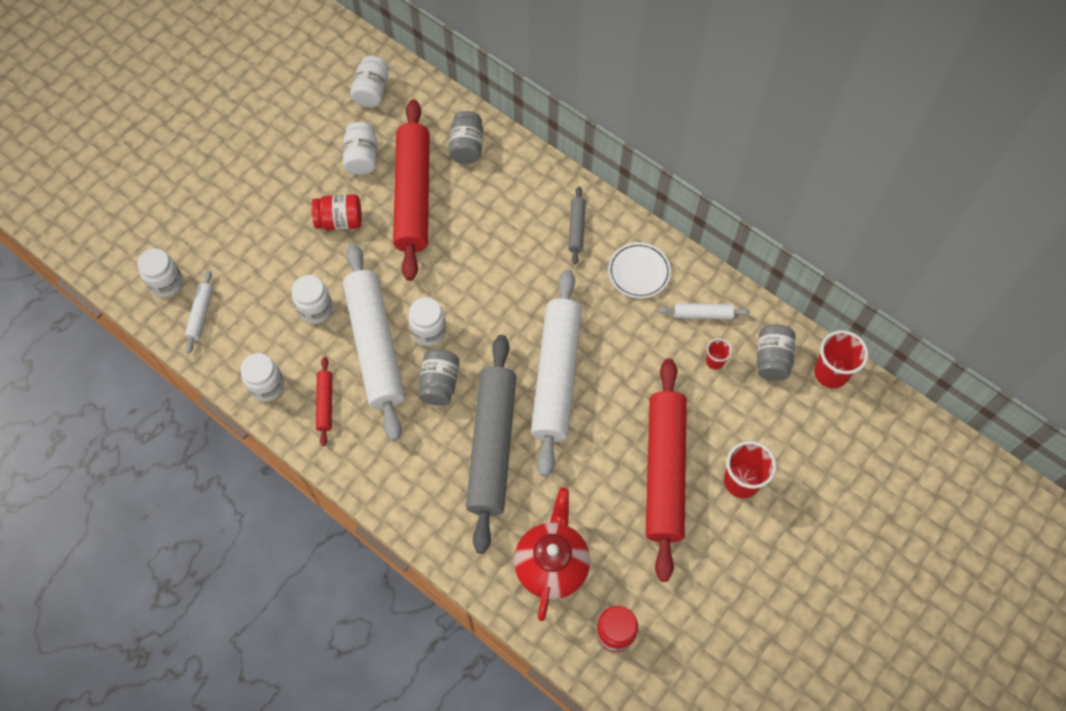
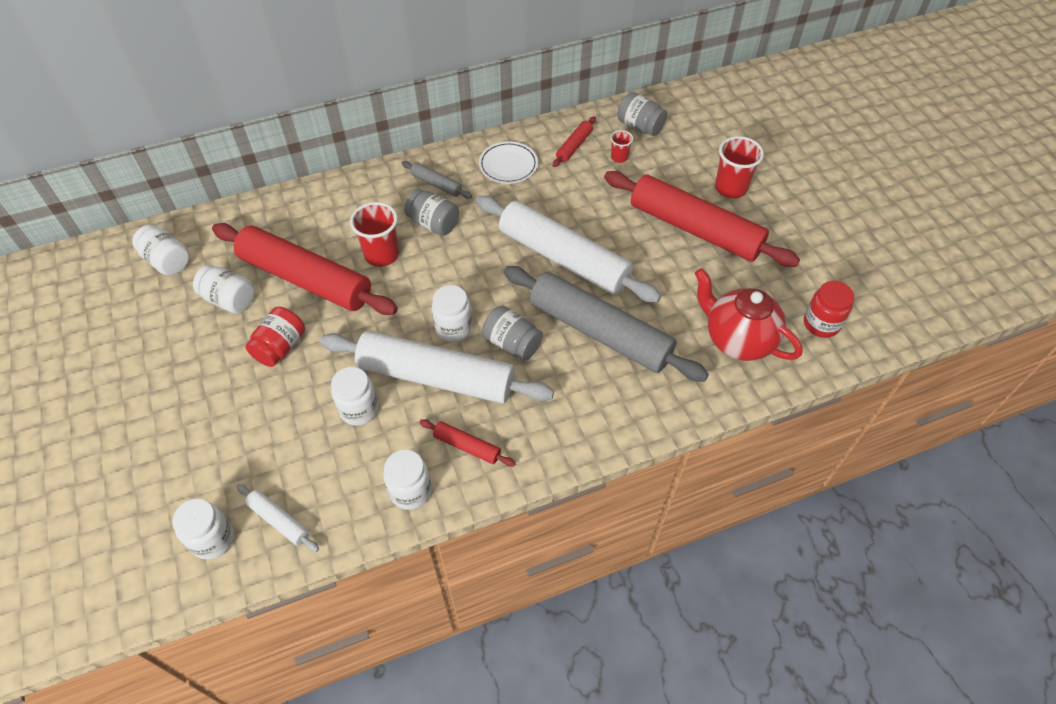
camera: 60 degrees left, 10 degrees down
grey jar [448,111,483,164] -> grey jar moved to [404,189,459,236]
white rolling pin [658,303,750,319] -> red rolling pin [552,116,596,167]
red cup [814,330,868,388] -> red cup moved to [350,202,399,267]

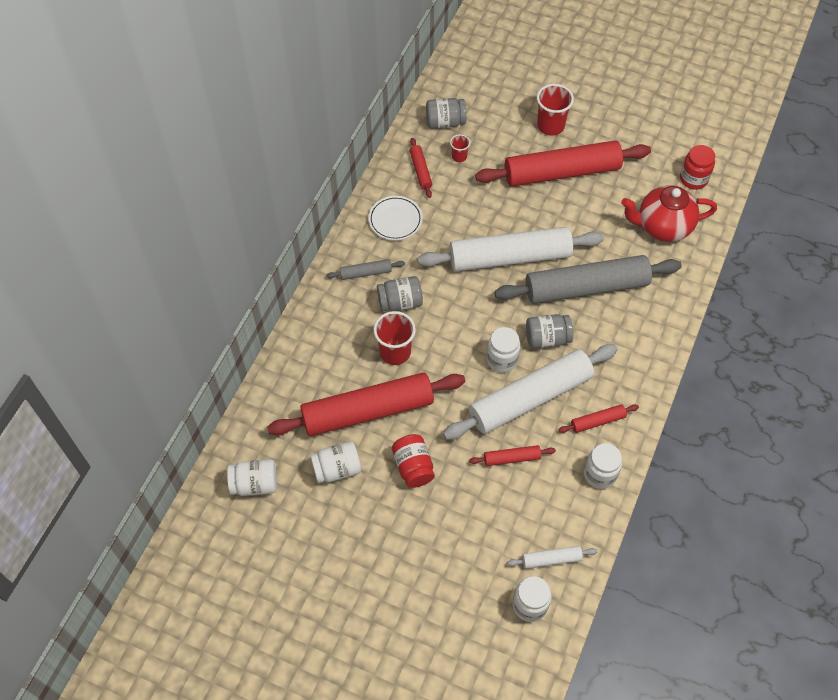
camera: 45 degrees left, 5 degrees up
white jar [331,367,378,426] -> red rolling pin [469,445,556,466]

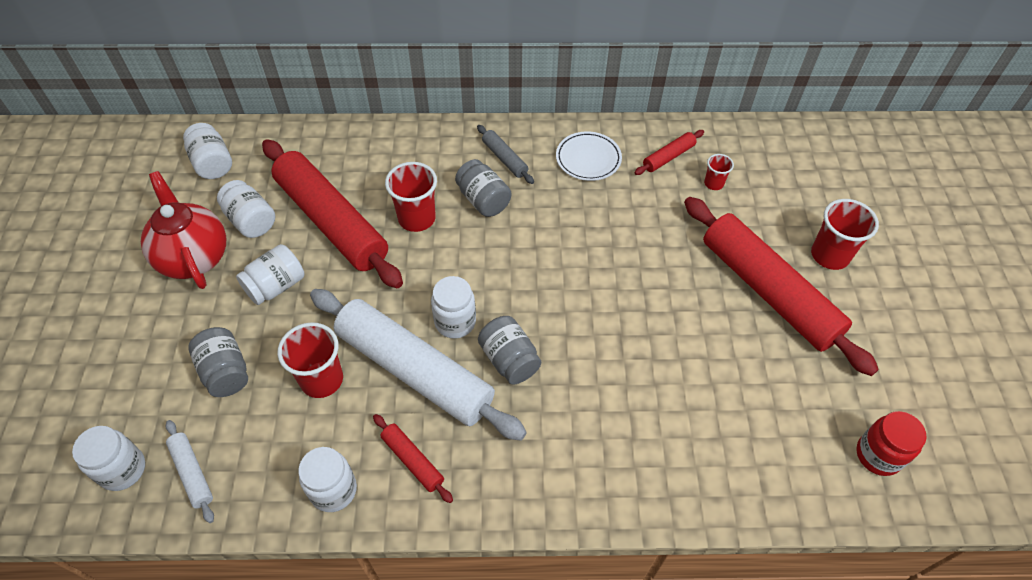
camera: 65 degrees right, 5 degrees down
red jar [392,434,435,488] -> white jar [236,244,305,305]
white rolling pin [418,227,604,272] -> none
grey jar [426,98,466,129] -> grey jar moved to [188,327,248,397]
red rolling pin [469,445,556,466] -> red cup [277,322,343,398]
grey rolling pin [495,255,682,304] -> none
red teapot [621,185,717,242] -> red teapot moved to [141,171,226,289]

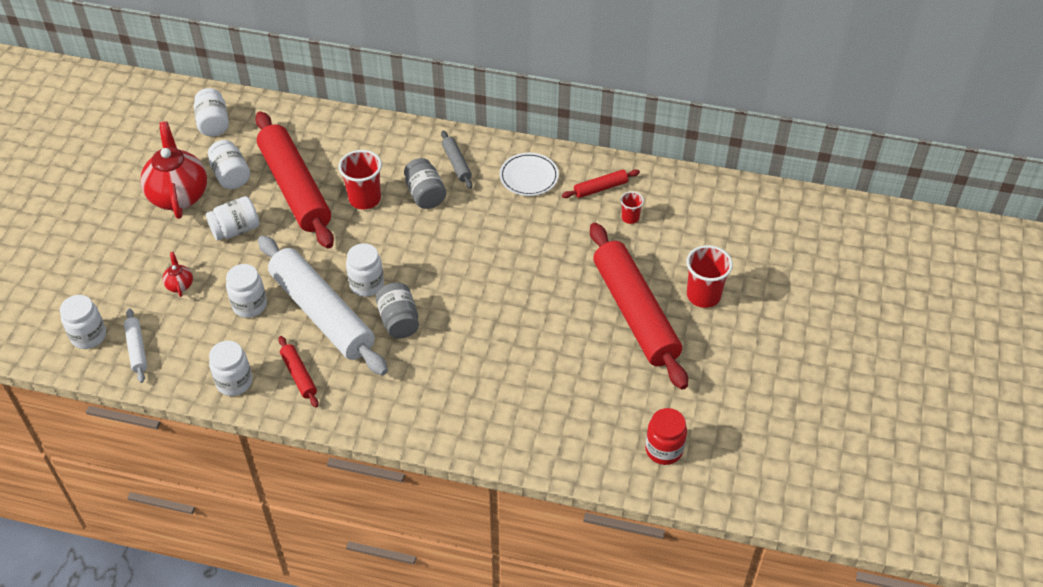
camera: 15 degrees right, 5 degrees down
grey jar [188,327,248,397] -> red teapot [163,252,193,297]
red cup [277,322,343,398] -> white jar [226,264,267,318]

